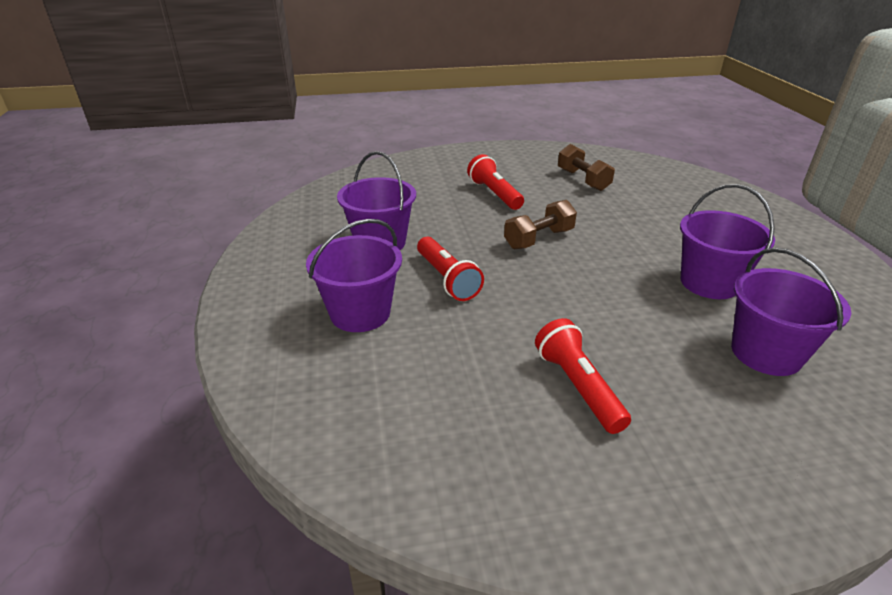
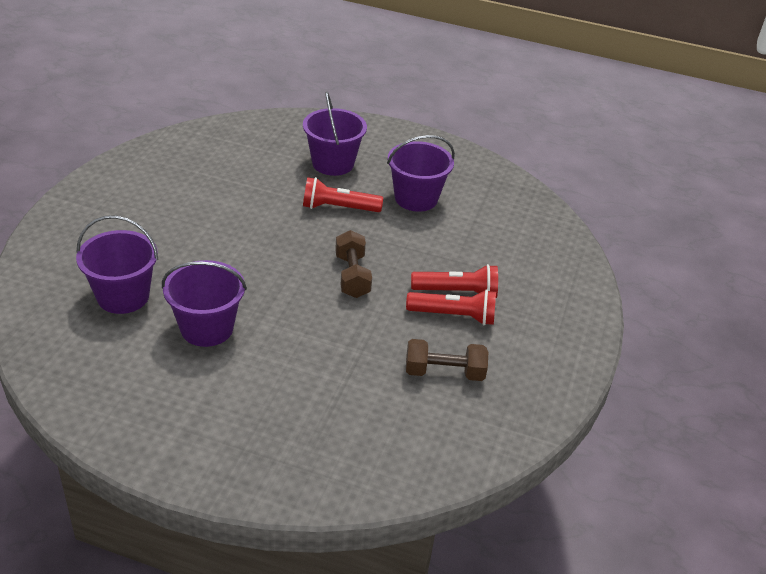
camera: 115 degrees right, 5 degrees up
red flashlight [535,318,631,434] -> red flashlight moved to [406,289,496,325]

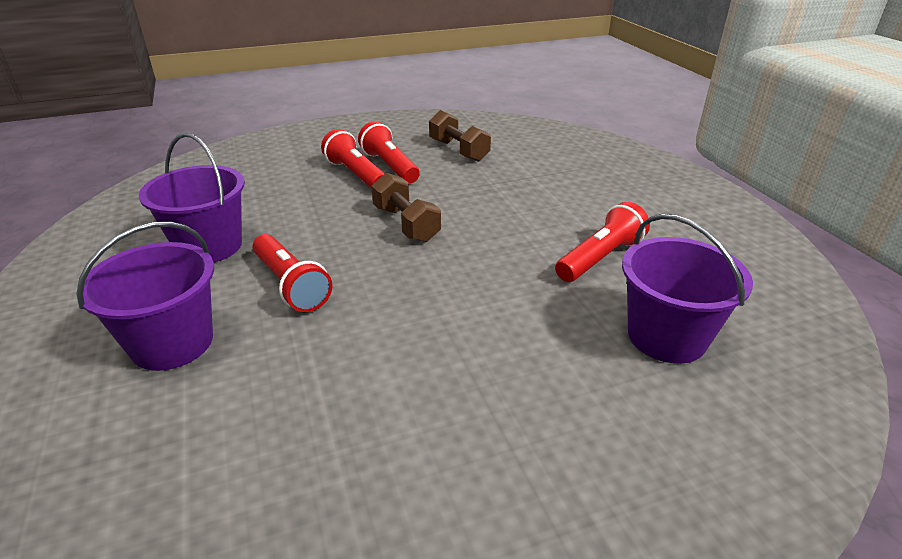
camera: 125 degrees left, 5 degrees down
purple bucket [162,260,247,347] -> red flashlight [555,202,650,282]
brown dumbbell [335,230,372,298] -> brown dumbbell turned 75 degrees counterclockwise [371,173,441,242]

